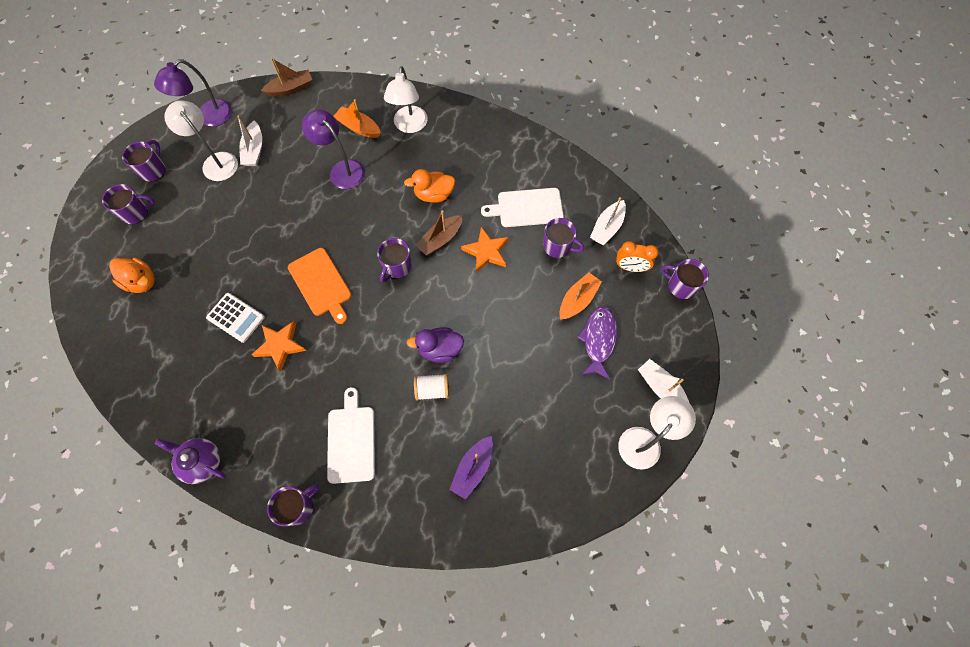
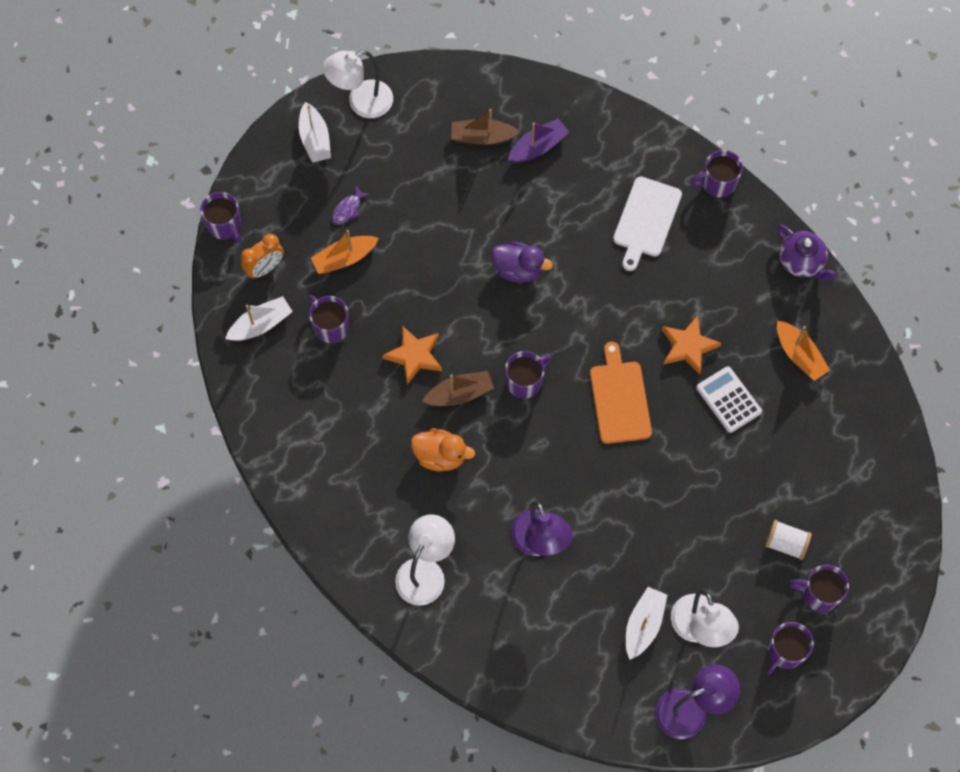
camera: 155 degrees left, 0 degrees up
orange duck [109,257,155,293] -> none
brown boat [261,58,312,97] -> brown boat moved to [451,109,520,145]
orange boat [334,99,381,138] -> orange boat moved to [777,321,830,381]
white spool [414,374,449,400] -> white spool moved to [765,520,812,560]
white cutting board [481,188,564,227] -> none
purple fish [577,306,617,380] -> purple fish [332,186,370,225], size x0.55
orange clock [616,241,659,272] -> orange clock turned 105 degrees clockwise [241,234,284,279]

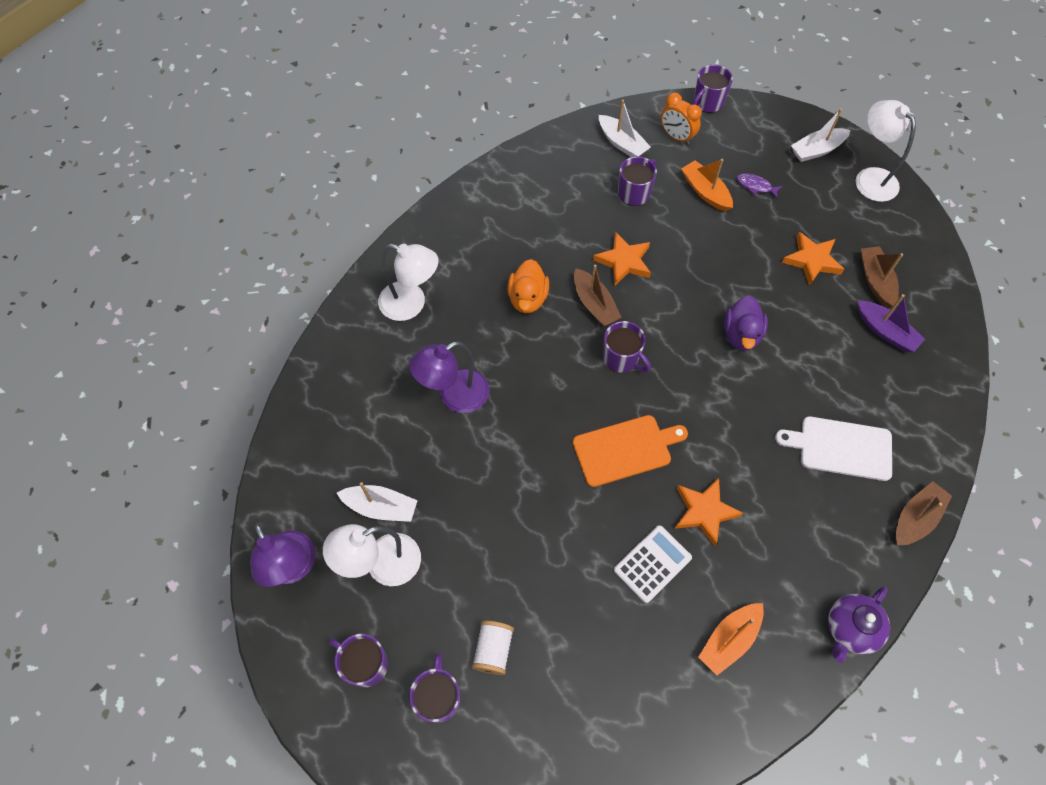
camera: 80 degrees right, 5 degrees down
purple mug [690,150,743,198] -> brown boat [895,481,952,545]
none -> orange star [782,232,844,286]

